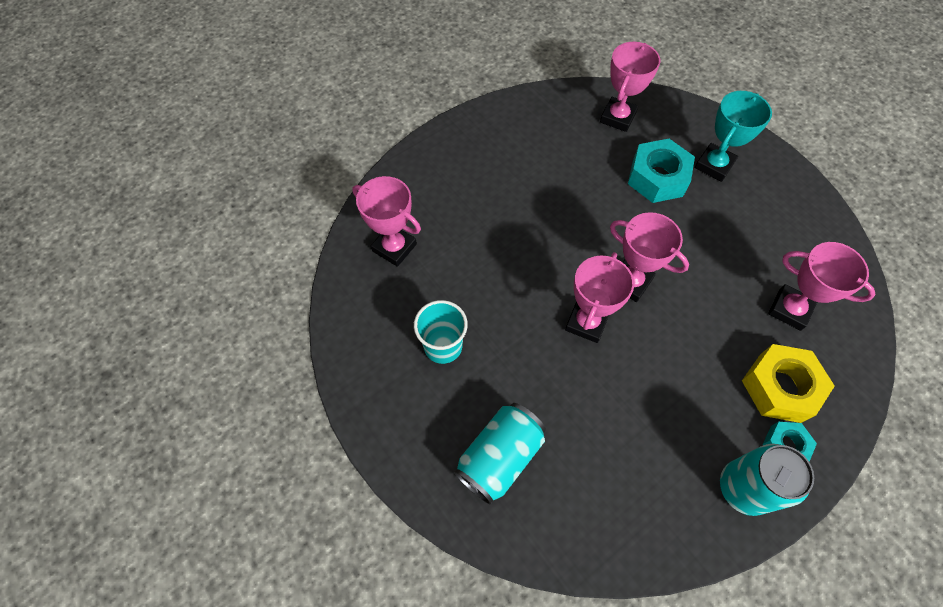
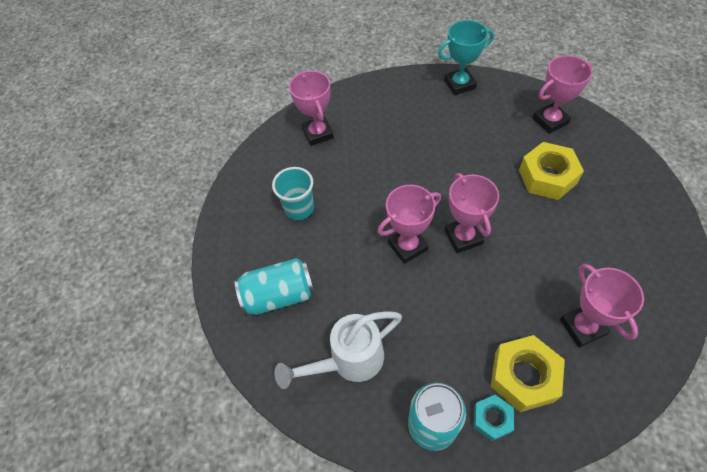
camera: 40 degrees right, 5 degrees down
turquoise nut [628,139,695,203] -> yellow nut [519,142,584,200]
turquoise trophy [695,91,772,182] -> turquoise trophy moved to [438,20,494,95]
none -> white watering can [274,311,402,389]

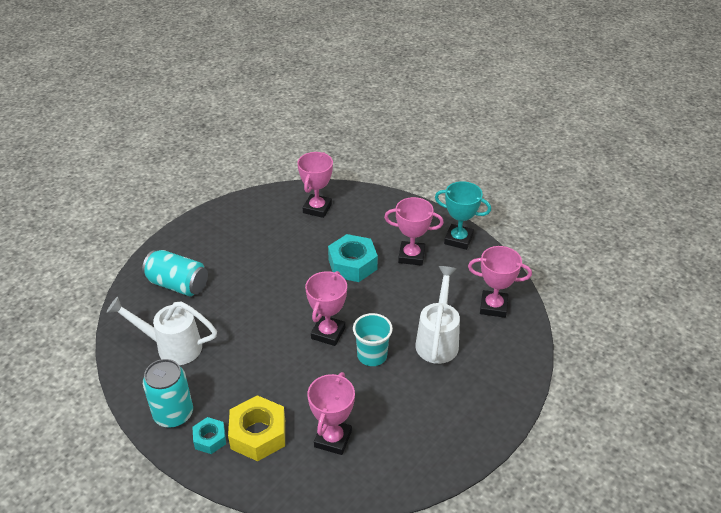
camera: 35 degrees right, 15 degrees down
turquoise cup [272,167,314,220] -> turquoise cup moved to [353,313,393,366]
pink trophy [378,185,441,264] -> pink trophy moved to [384,197,444,266]
yellow nut [519,142,584,200] -> white watering can [415,266,460,364]
none -> turquoise nut [328,234,378,282]

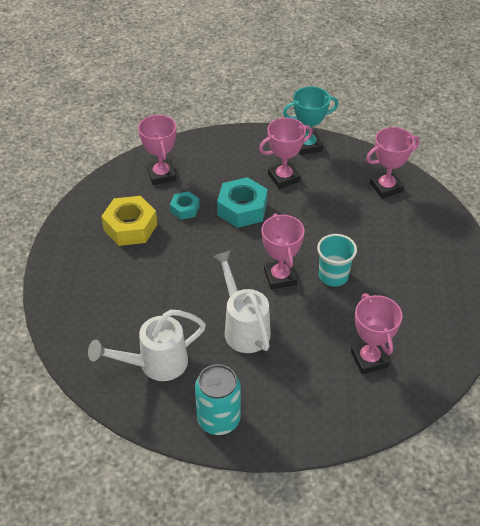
camera: 35 degrees left, 5 degrees up
turquoise can [142,250,208,296] -> none
turquoise nut [192,417,226,454] -> turquoise nut moved to [170,191,200,220]
yellow nut [228,395,285,461] -> yellow nut moved to [101,196,157,246]
white watering can [415,266,460,364] -> white watering can moved to [212,250,271,353]

